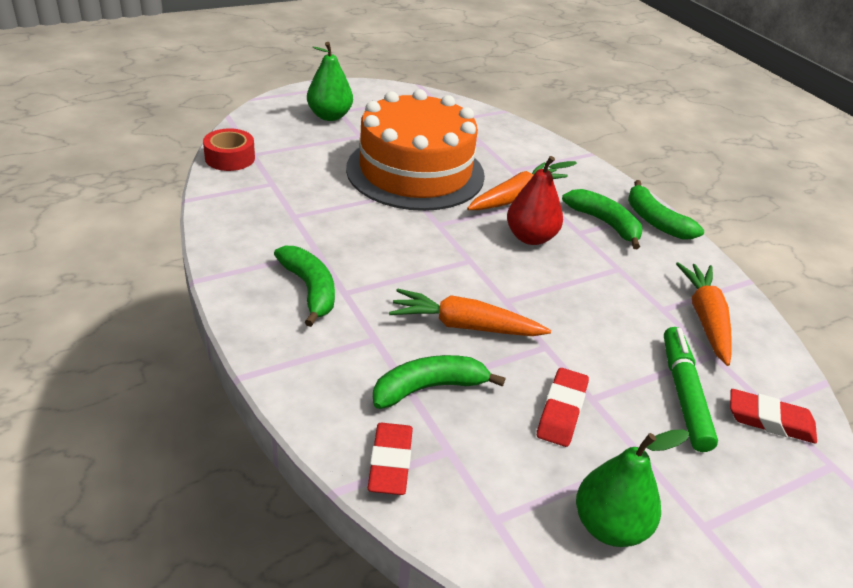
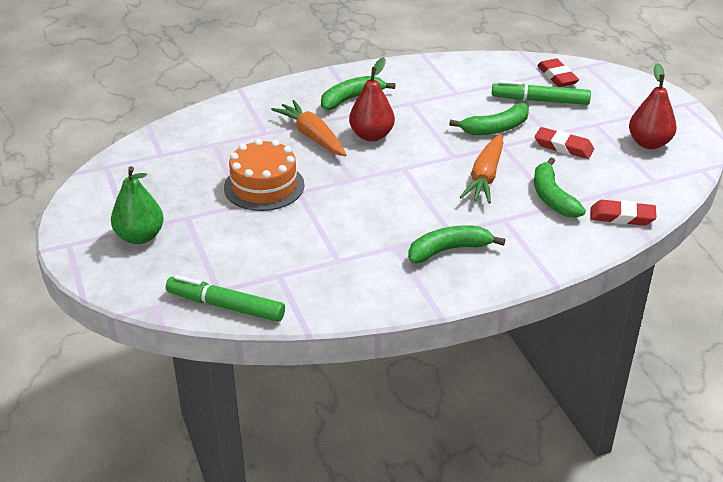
camera: 80 degrees left, 0 degrees up
red tape [203,128,255,171] -> green marker [166,275,285,322]
orange cake [346,89,485,211] -> orange cake [224,139,305,211], size x0.60
green pear [576,429,689,547] -> red pear [629,63,677,149]
green banana [628,180,704,239] -> green banana moved to [449,103,529,135]
orange carrot [676,262,732,366] -> none
red eraser [730,389,817,444] -> red eraser turned 45 degrees counterclockwise [537,58,579,87]

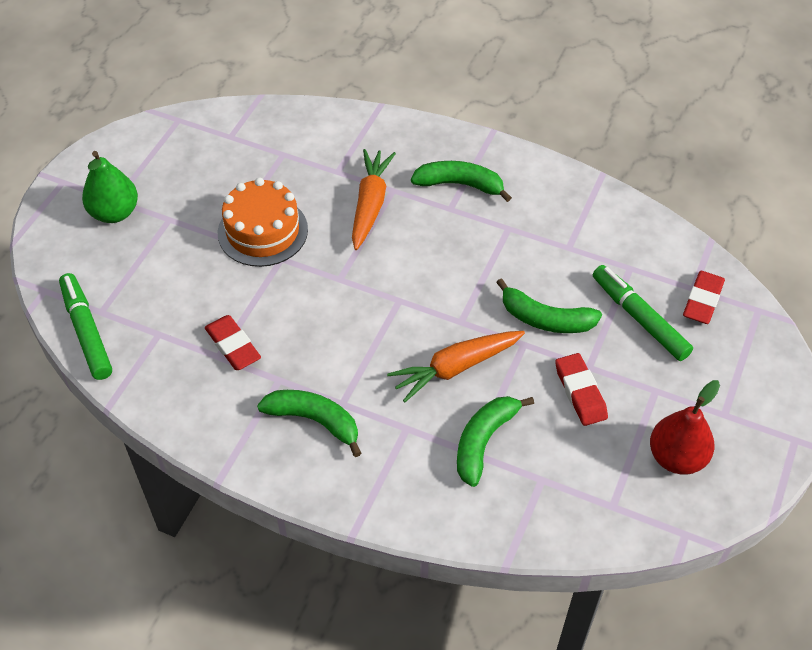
camera: 45 degrees right, 15 degrees up
red pear [349,58,395,141] -> none
red eraser [591,200,657,226] -> red eraser moved to [205,315,261,370]

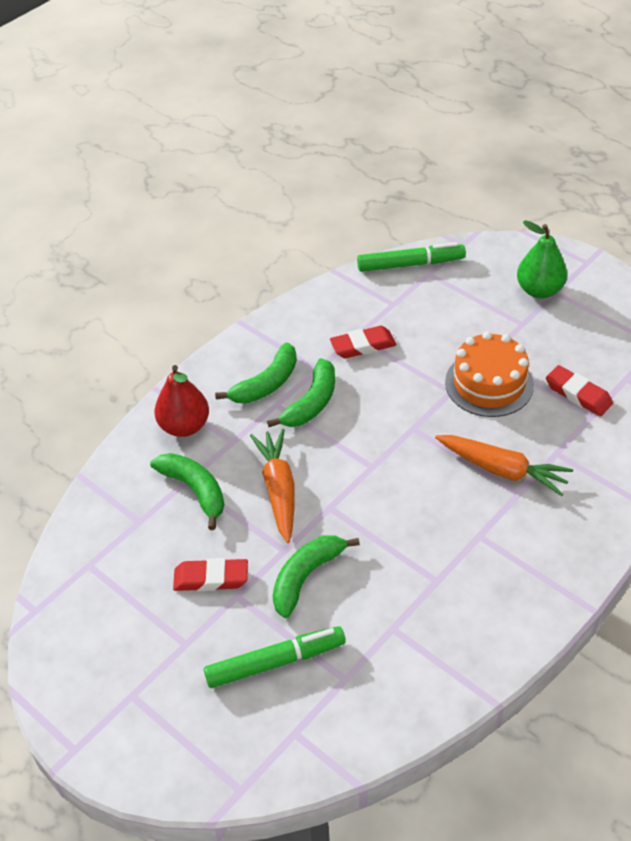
camera: 110 degrees right, 5 degrees down
green banana [411,161,512,202] -> green banana moved to [267,358,335,427]
red pear [650,380,720,475] -> red pear moved to [155,365,209,437]
red eraser [683,271,725,324] -> red eraser moved to [546,365,613,416]

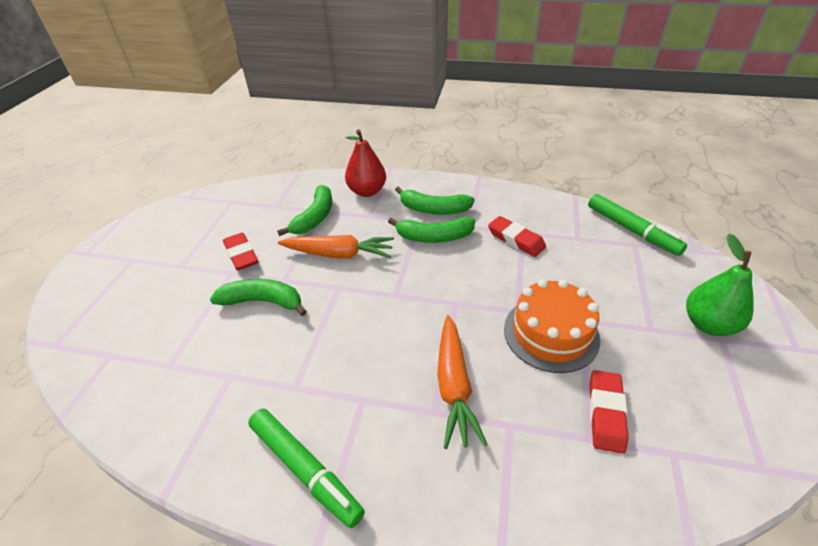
camera: 60 degrees right, 5 degrees down
green marker [204,626,346,688] -> green marker moved to [248,409,365,529]
orange carrot [250,429,294,543] -> orange carrot turned 45 degrees clockwise [278,235,394,258]

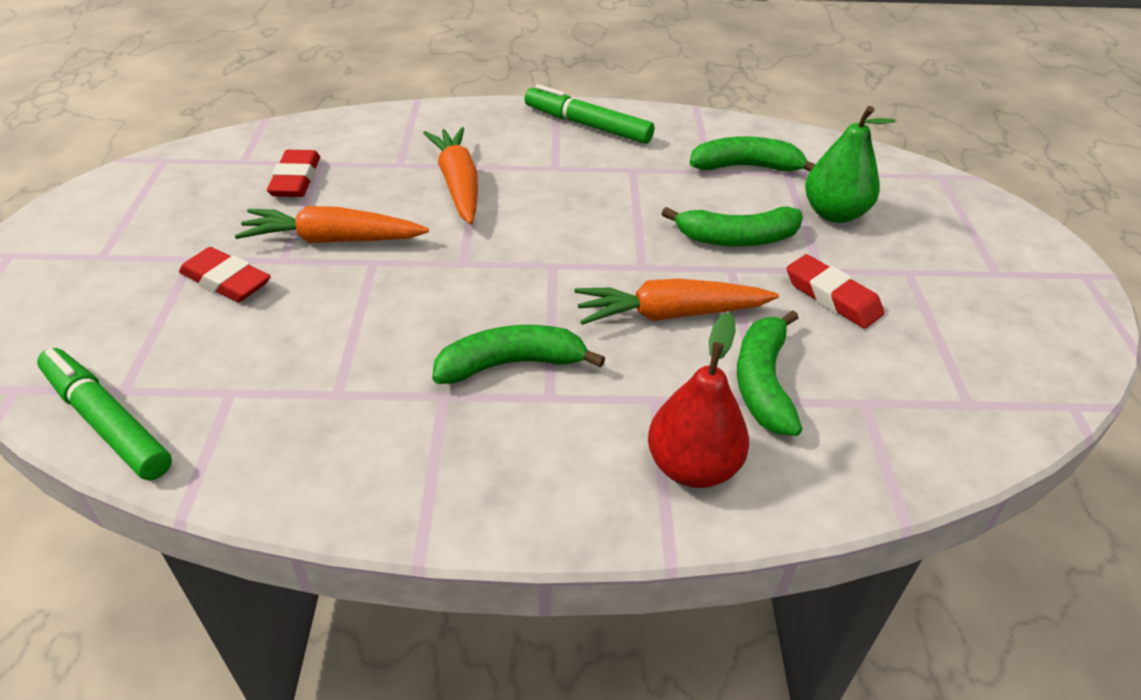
camera: 165 degrees right, 0 degrees up
green banana [395,187,475,215] -> green banana moved to [689,136,816,171]
red eraser [488,216,546,257] -> red eraser moved to [179,247,271,302]
orange cake [504,279,600,373] -> orange carrot [235,206,429,243]
green pear [686,234,754,336] -> green pear moved to [805,106,896,223]

